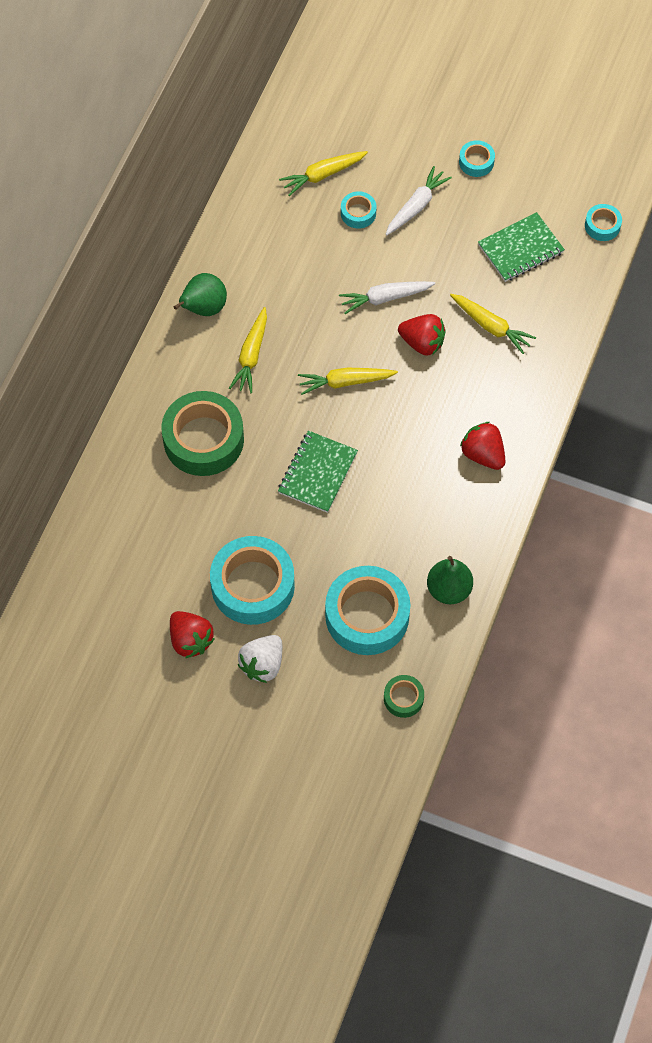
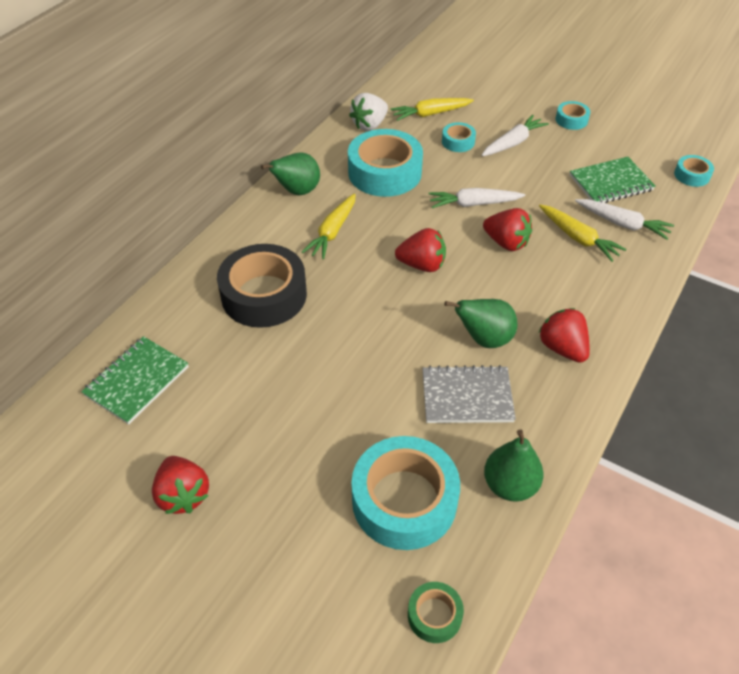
camera: 10 degrees right, 15 degrees down
green tape [161,391,244,476] -> black tape [217,244,307,328]
turquoise tape [210,536,295,625] -> turquoise tape moved to [348,129,423,197]
white strawberry [238,635,282,683] -> white strawberry moved to [349,93,388,131]
green notebook [278,431,358,513] -> green notebook moved to [81,336,189,425]
yellow carrot [298,367,398,395] -> red strawberry [395,228,446,272]
none -> grey notebook [422,365,516,423]
none -> green pear [445,299,518,348]
none -> white carrot [575,199,674,240]

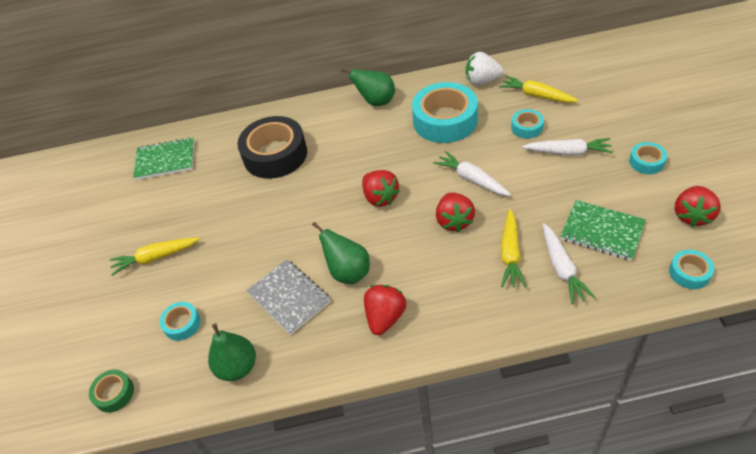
camera: 55 degrees right, 0 degrees up
red strawberry [152,456,209,514] -> red strawberry moved to [675,186,721,227]
yellow carrot [302,193,356,259] -> yellow carrot moved to [110,237,200,276]
turquoise tape [351,436,460,550] -> turquoise tape [159,302,201,341], size x0.47

